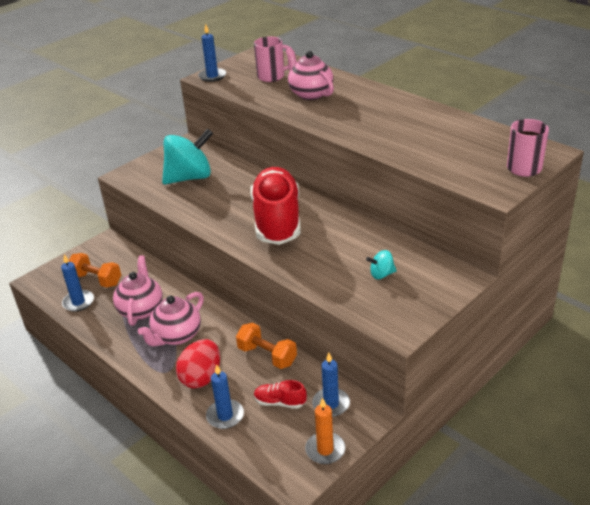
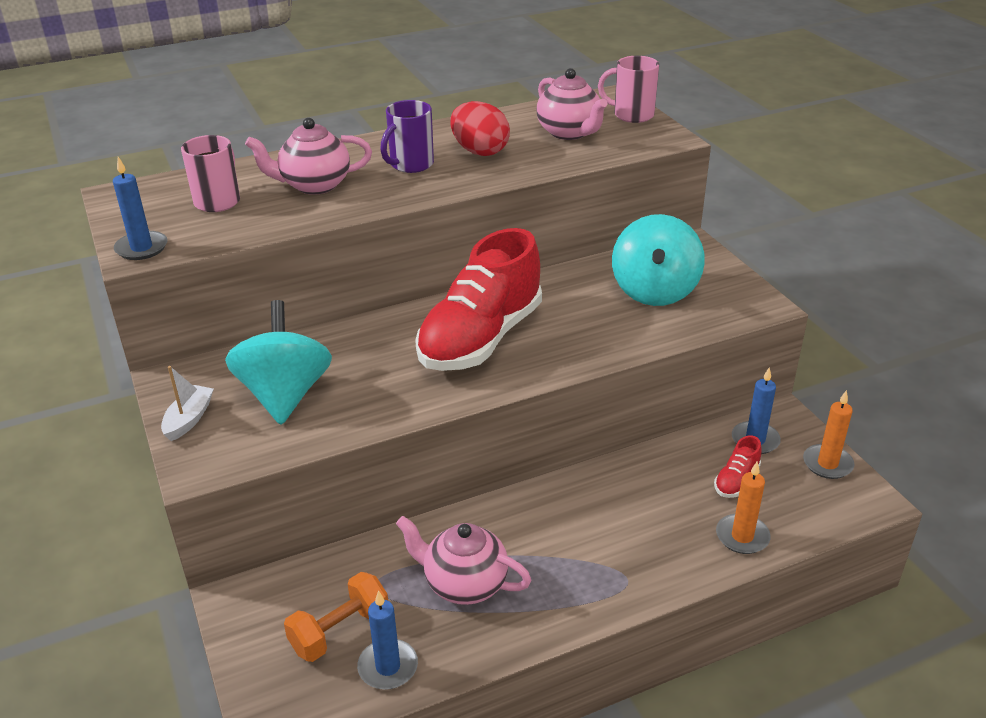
camera: 70 degrees left, 0 degrees up
pink teapot [138,292,204,346] -> pink teapot moved to [537,68,607,140]
red egg [176,339,220,388] -> red egg moved to [450,101,510,156]
blue candle [206,364,244,429] -> orange candle [716,462,771,554]
orange dumbbell [236,323,297,369] -> none
red shoe [250,167,301,245] -> red shoe turned 75 degrees counterclockwise [415,228,542,371]
turquoise spinning top [366,250,397,279] -> turquoise spinning top [612,214,705,306], size x2.28
none -> white boat [161,366,214,441]
none -> purple mug [380,100,434,173]

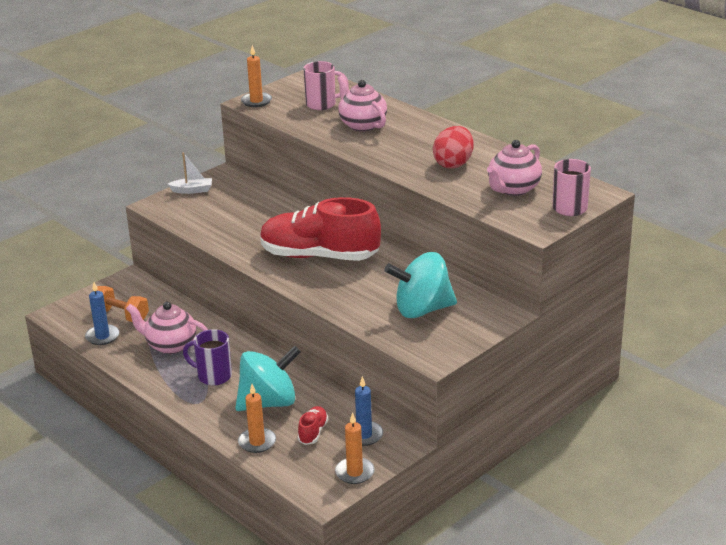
camera: 70 degrees right, 5 degrees down
blue candle [113,157,168,260] -> orange candle [241,45,272,107]
turquoise spinning top [225,300,332,425] -> turquoise spinning top moved to [235,345,301,411]
purple mug [380,100,434,173] -> purple mug moved to [183,329,232,386]
pink teapot [396,516,532,605] -> pink teapot turned 75 degrees counterclockwise [126,302,208,354]
red shoe [714,435,762,498] -> red shoe turned 90 degrees clockwise [298,406,328,445]

